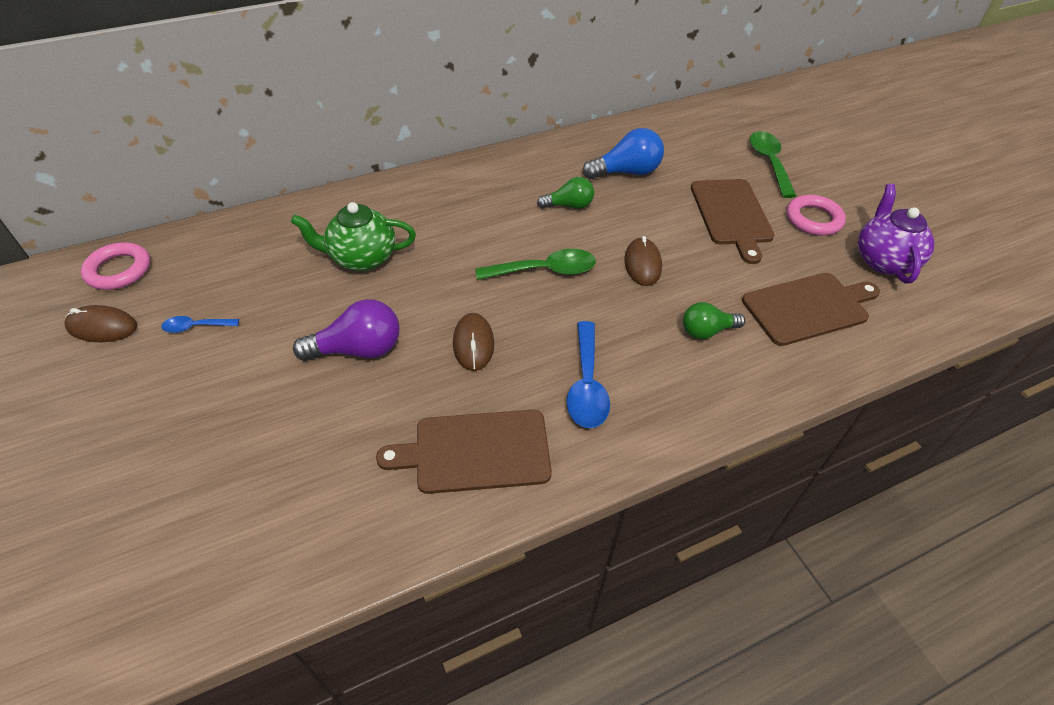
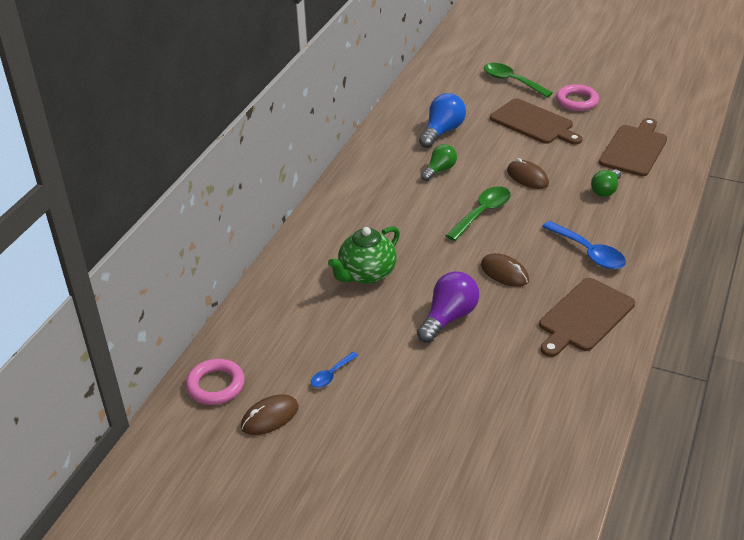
camera: 40 degrees left, 10 degrees down
purple teapot [858,184,934,284] -> none

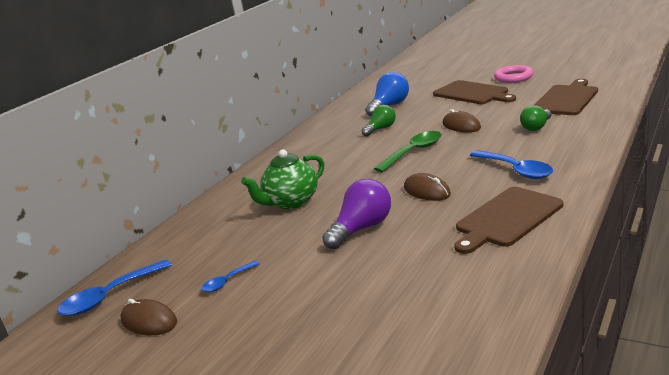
camera: 10 degrees right, 15 degrees down
pink ring [186,359,245,405] -> blue spoon [57,259,172,316]
brown mouse [241,395,299,435] -> brown mouse turned 60 degrees clockwise [120,299,177,335]
green spoon [484,63,553,98] -> none

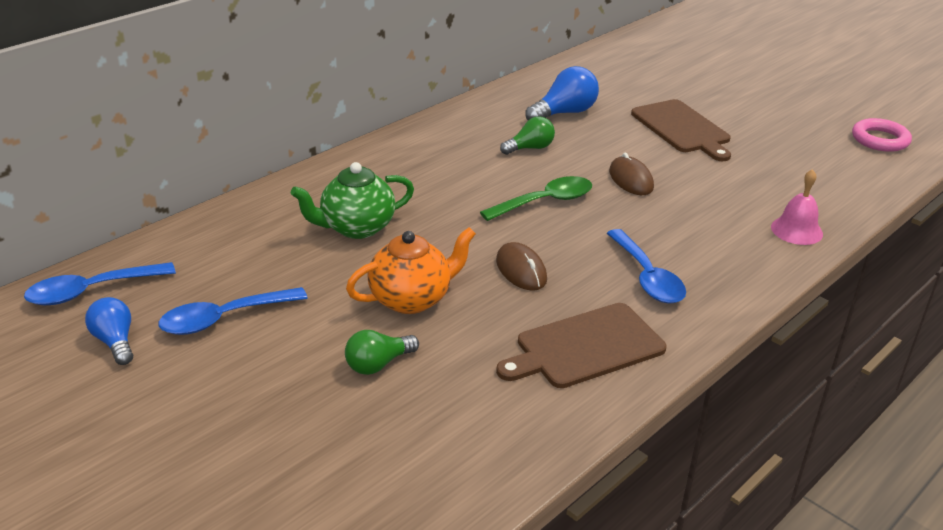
camera: 10 degrees right, 10 degrees up
brown mouse [120,299,177,335] -> blue light bulb [85,297,133,365]
blue spoon [201,261,260,292] -> blue spoon [159,287,308,335], size x1.80
purple light bulb [322,179,391,249] -> orange teapot [346,227,476,314]
pink ring [494,65,533,83] -> pink ring moved to [852,118,912,152]
green light bulb [520,105,551,131] -> green light bulb moved to [345,330,419,375]
brown cutting board [534,79,598,115] -> none
none -> pink bell [771,169,823,245]

